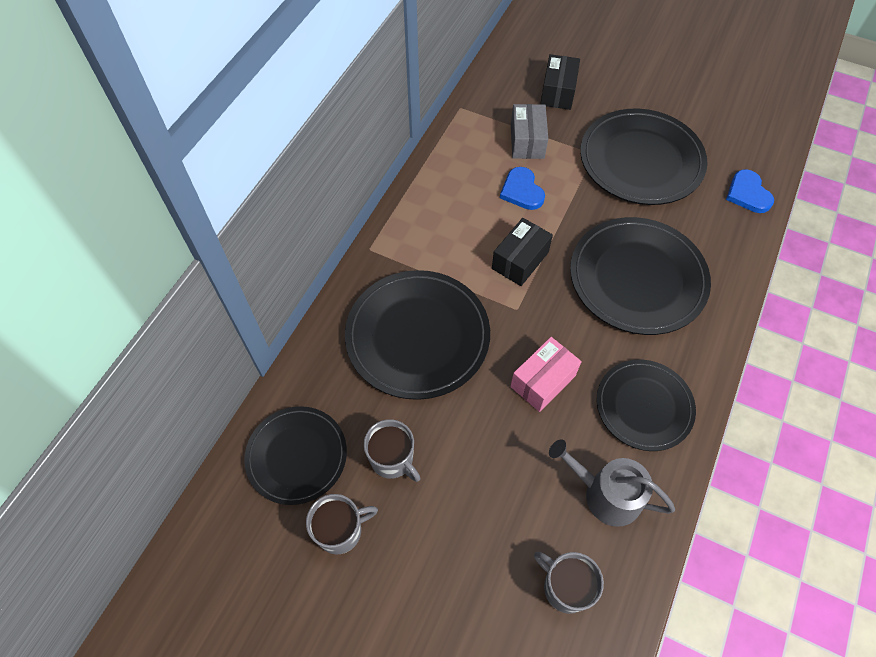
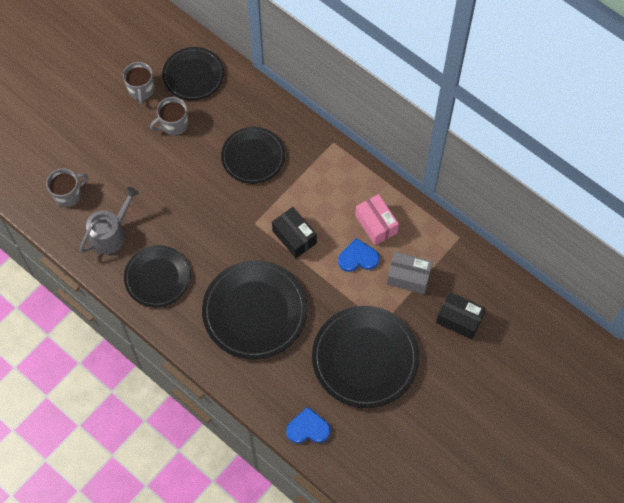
camera: 105 degrees right, 5 degrees up
black plate [345,270,490,400] -> black plate [221,127,285,184], size x0.64
pink box [510,337,582,412] -> pink box moved to [355,194,399,245]

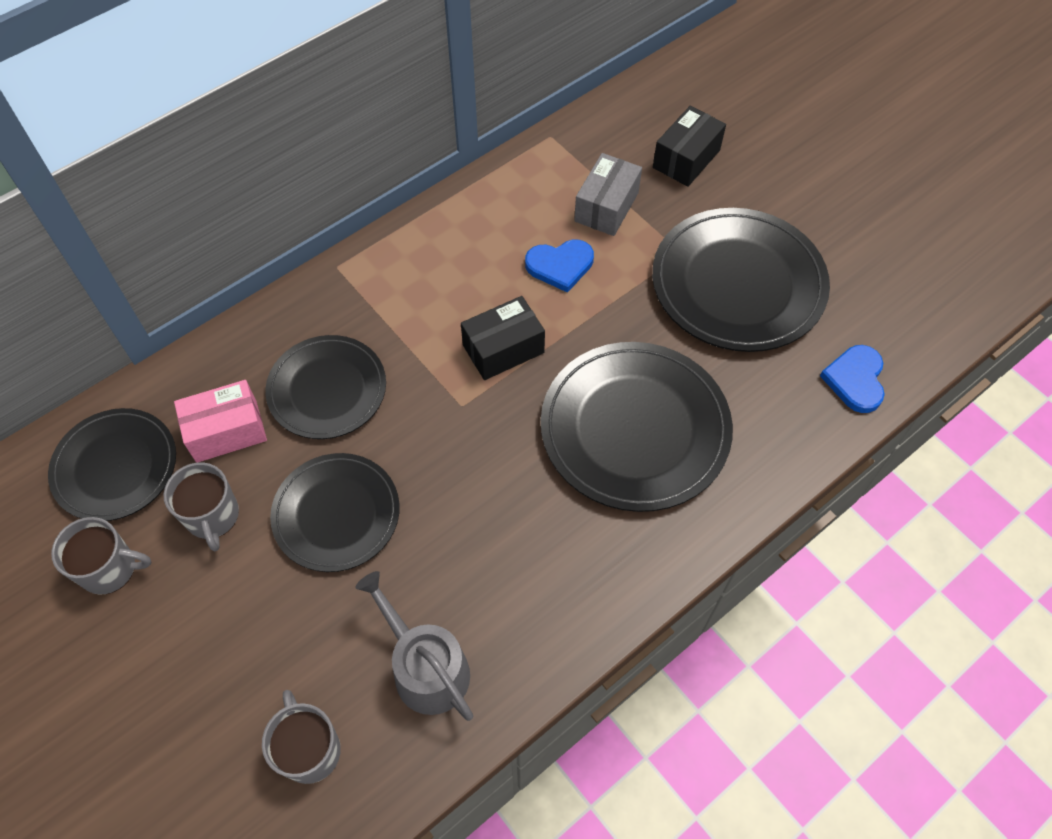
camera: 80 degrees left, 5 degrees down
black plate [124,245,191,307] -> black plate moved to [270,453,400,572]
blue heart [338,238,380,272] -> blue heart turned 105 degrees counterclockwise [525,240,594,293]
pink box [355,194,399,245] -> pink box moved to [174,380,267,463]

